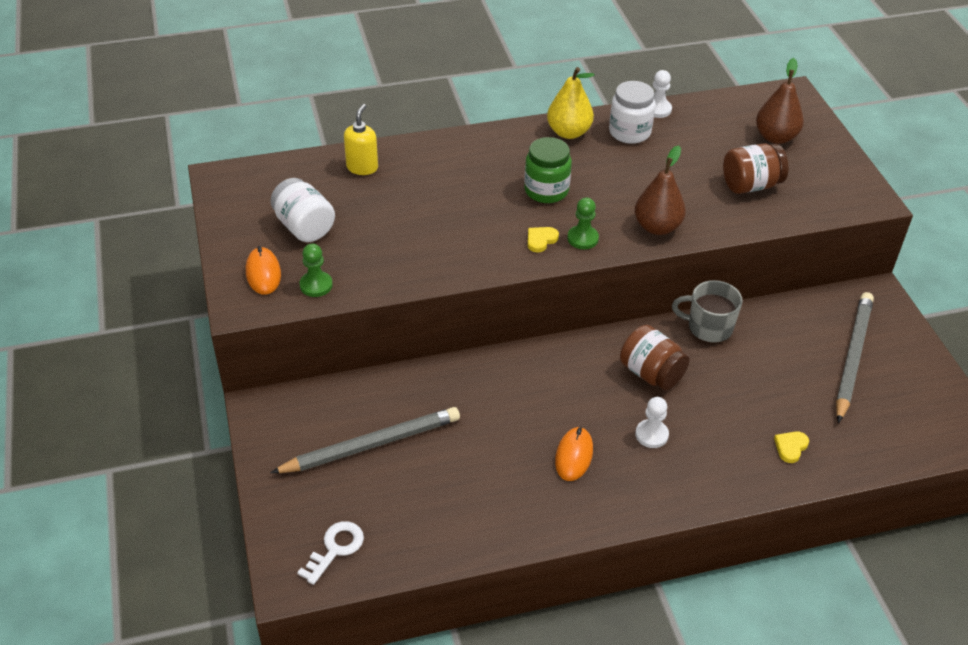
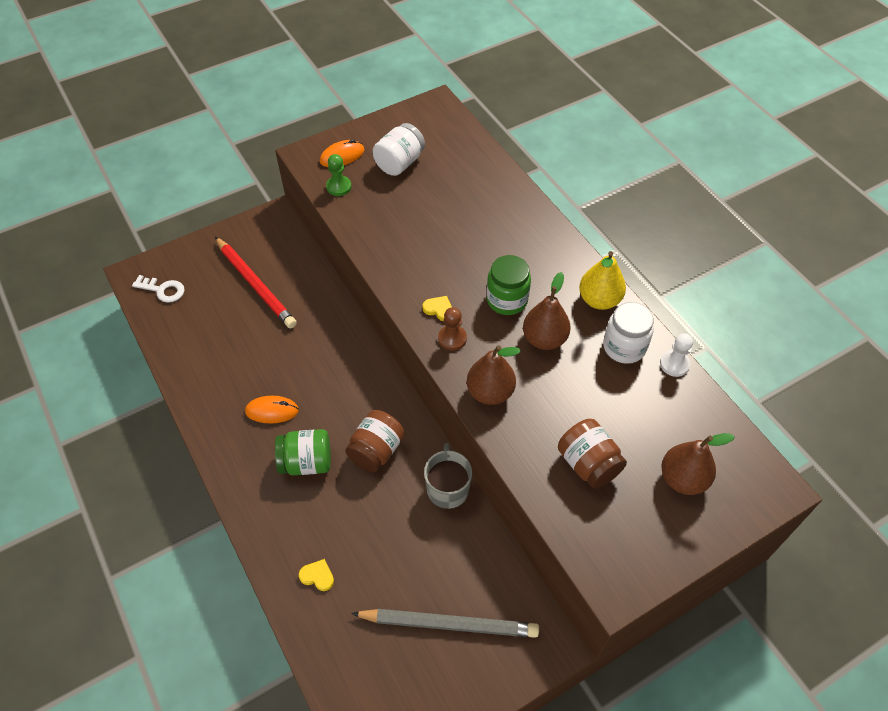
camera: 75 degrees right, 10 degrees up
grey pencil [270,407,460,473] -> red pencil [215,237,297,328]
yellow soap dispenser [344,104,378,175] -> none
green pawn [567,198,599,249] -> brown pawn [438,307,467,351]
white pawn [635,397,669,448] -> green jar [275,429,331,475]
none -> brown pear [523,272,571,350]

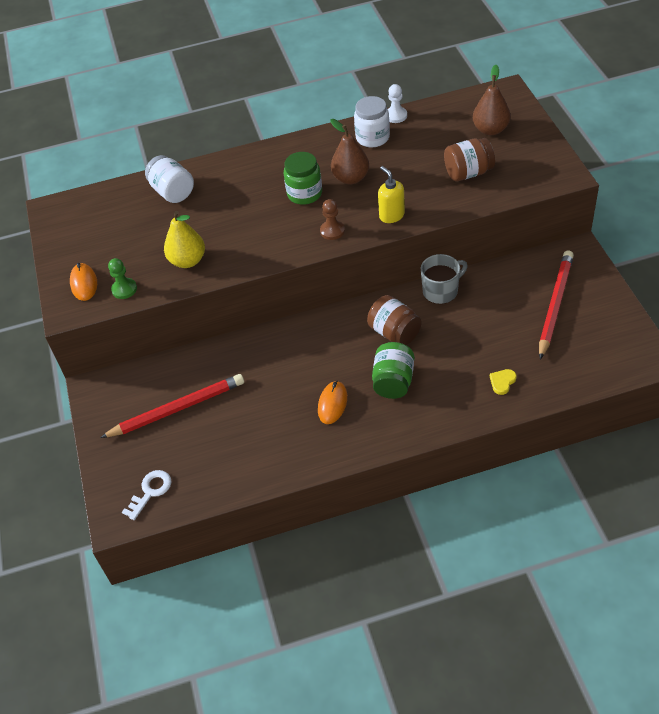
camera: 70 degrees left, 5 degrees down
grey pencil [351,609,539,638] -> red pencil [539,250,574,360]
white jar [372,123,425,176] -> white jar moved to [145,155,194,203]
yellow heart [423,296,452,321] -> none
grey mug [424,443,472,509] -> grey mug turned 135 degrees clockwise [421,254,468,304]
brown pear [467,345,521,405] -> yellow soap dispenser [378,166,405,223]
yellow pear [579,251,626,310] -> yellow pear moved to [164,211,205,268]

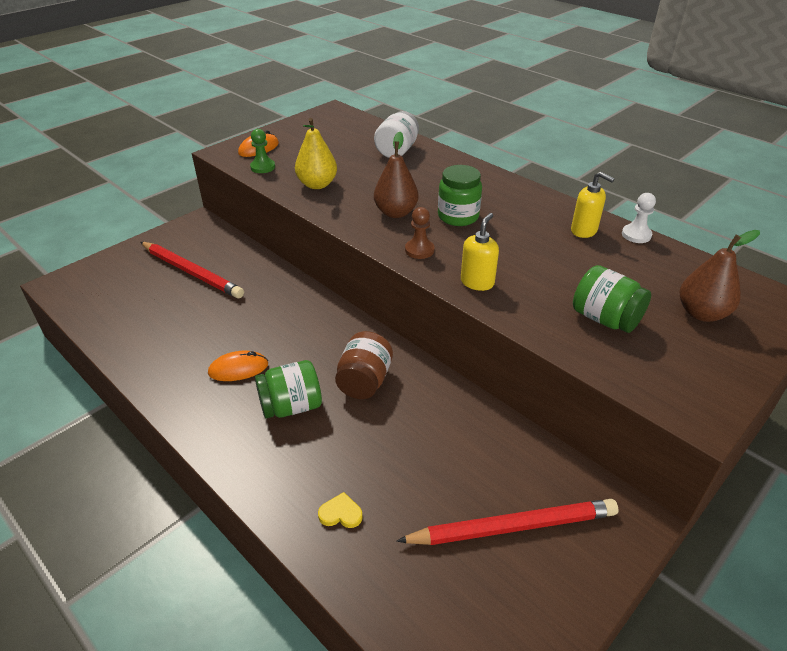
camera: 55 degrees right, 10 degrees down
white key [122,470,172,520] -> none
brown pear [330,119,369,184] -> brown pear moved to [374,132,419,218]
white jar [354,96,390,147] -> yellow soap dispenser [571,172,615,238]
grey mug [421,254,468,304] -> none
brown jar [444,138,495,181] -> green jar [573,265,651,333]

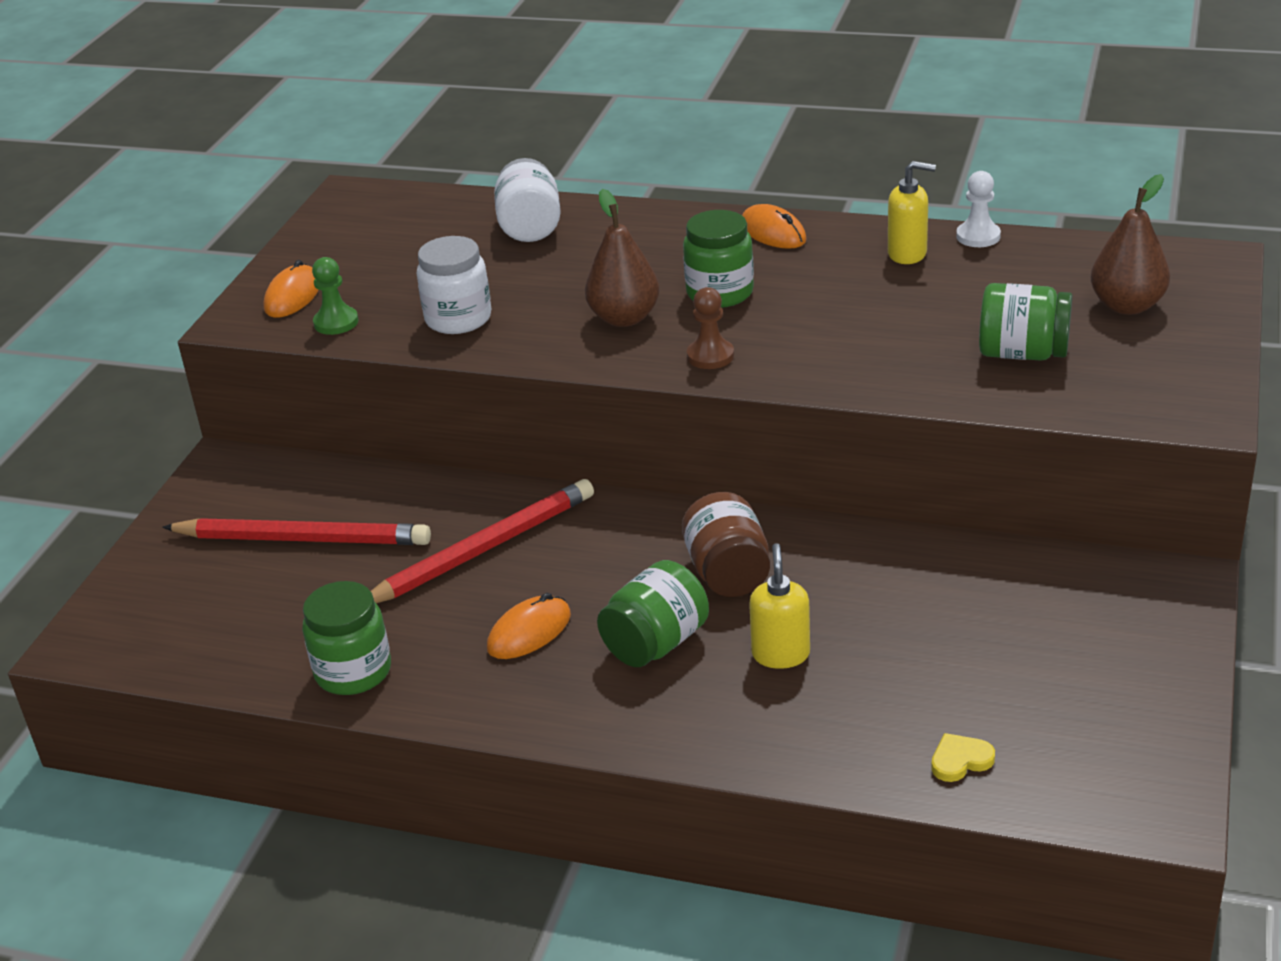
camera: 25 degrees left, 5 degrees down
yellow pear [295,118,337,189] -> white jar [417,236,492,334]
yellow heart [318,492,363,528] -> yellow heart moved to [931,733,995,782]
red pencil [397,499,618,545] -> red pencil moved to [371,479,594,603]
yellow soap dispenser [461,213,499,291] -> yellow soap dispenser moved to [749,543,810,669]
none -> green jar [302,581,391,695]
none -> orange mouse [742,204,807,249]

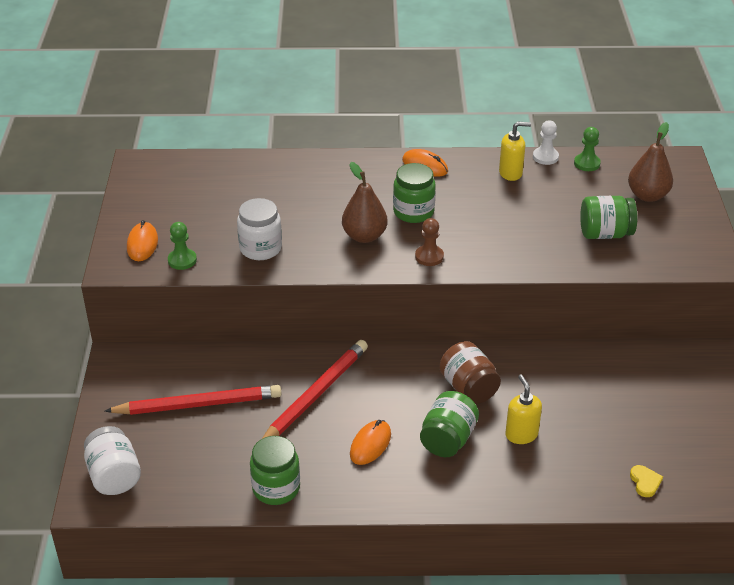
camera: 20 degrees left, 5 degrees up
white jar [494,158,561,242] -> white jar moved to [84,426,141,495]
yellow heart [931,733,995,782] -> yellow heart turned 120 degrees clockwise [630,465,663,497]
none -> green pawn [574,127,601,171]

